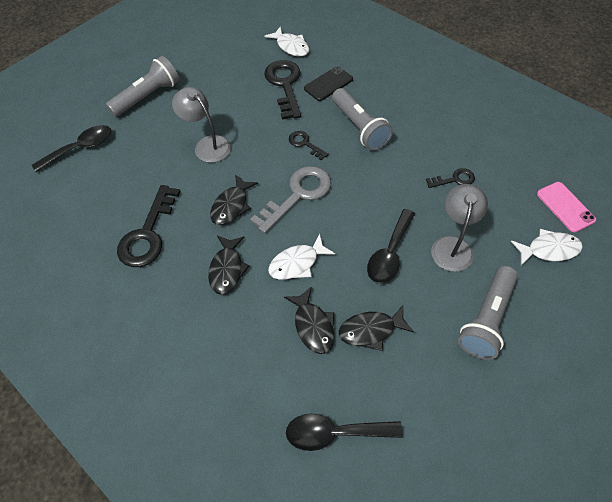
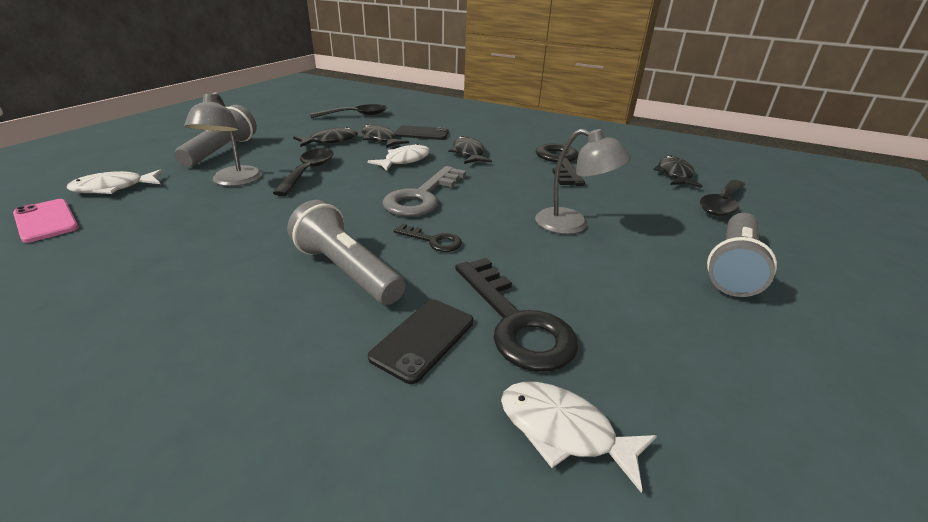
camera: 160 degrees right, 25 degrees down
black fish [210,174,258,225] -> black fish moved to [653,155,702,188]
black key [426,168,475,188] -> none
none -> black phone [395,125,449,140]

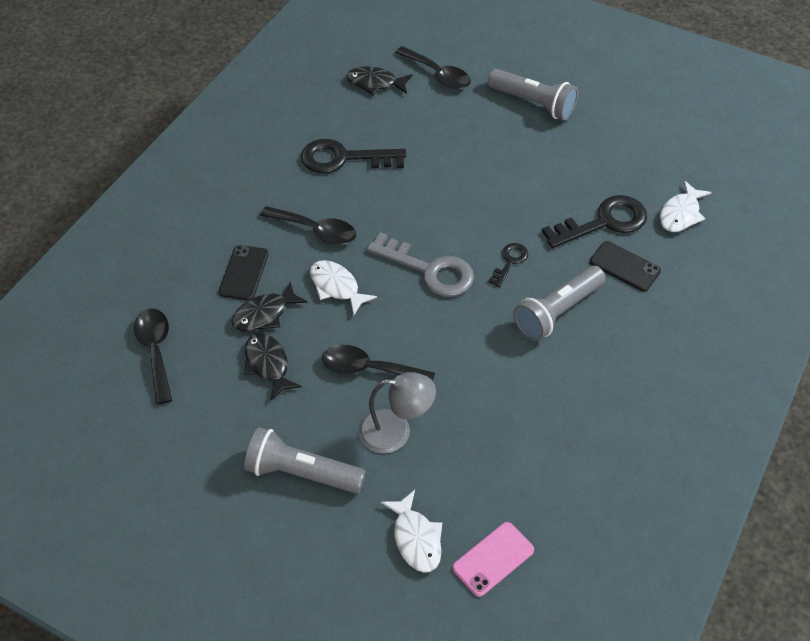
camera: 85 degrees left, 20 degrees up
black fish [448,136,492,164] -> black spoon [260,206,356,245]
grey lamp [535,129,631,234] -> none

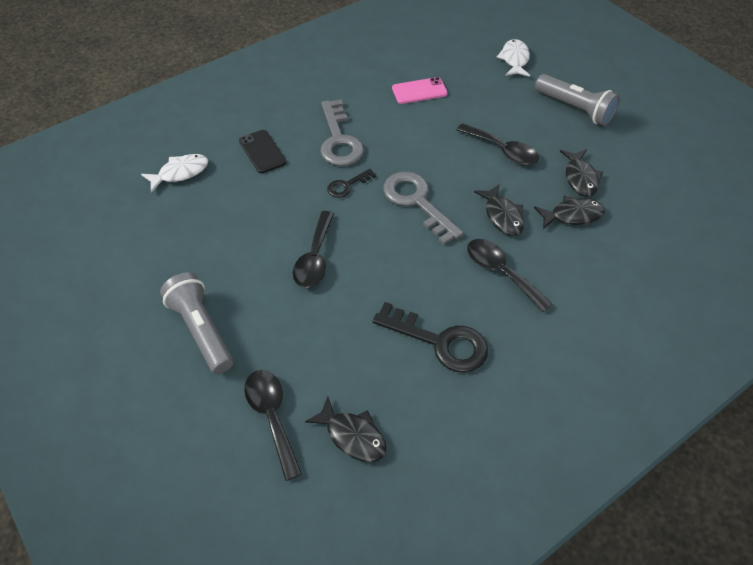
camera: 155 degrees left, 0 degrees up
black spoon [134,308,172,404] -> black spoon moved to [293,211,334,288]
black phone [219,245,269,301] -> none
white fish [310,260,377,315] -> black fish [474,184,524,236]
grey lamp [358,372,436,453] -> none
pink phone [452,522,534,597] -> pink phone moved to [392,77,448,104]
grey flashlight [513,265,606,341] -> grey key [320,99,364,166]
black key [542,195,647,248] -> none

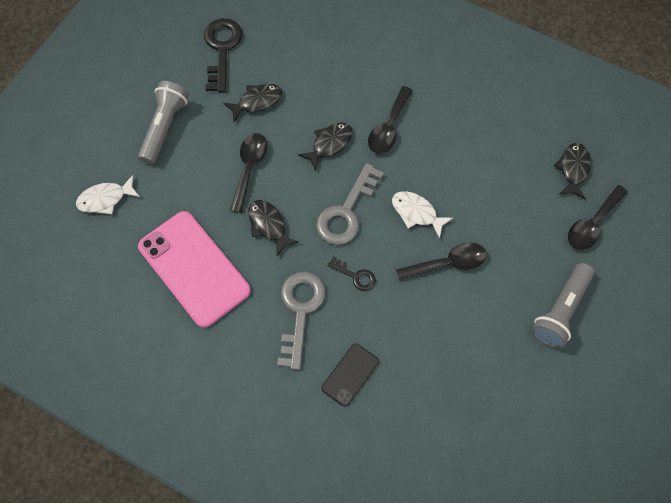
camera: 115 degrees left, 15 degrees up
white fish [141,154,208,193] -> white fish moved to [392,191,453,239]
grey key [320,99,364,166] -> grey key turned 45 degrees counterclockwise [277,271,326,370]
black key [372,302,488,373] -> black key moved to [204,18,242,93]
pink phone [392,77,448,104] -> pink phone [138,211,251,328], size x2.06
black fish [534,196,605,229] -> black fish moved to [248,200,299,256]

